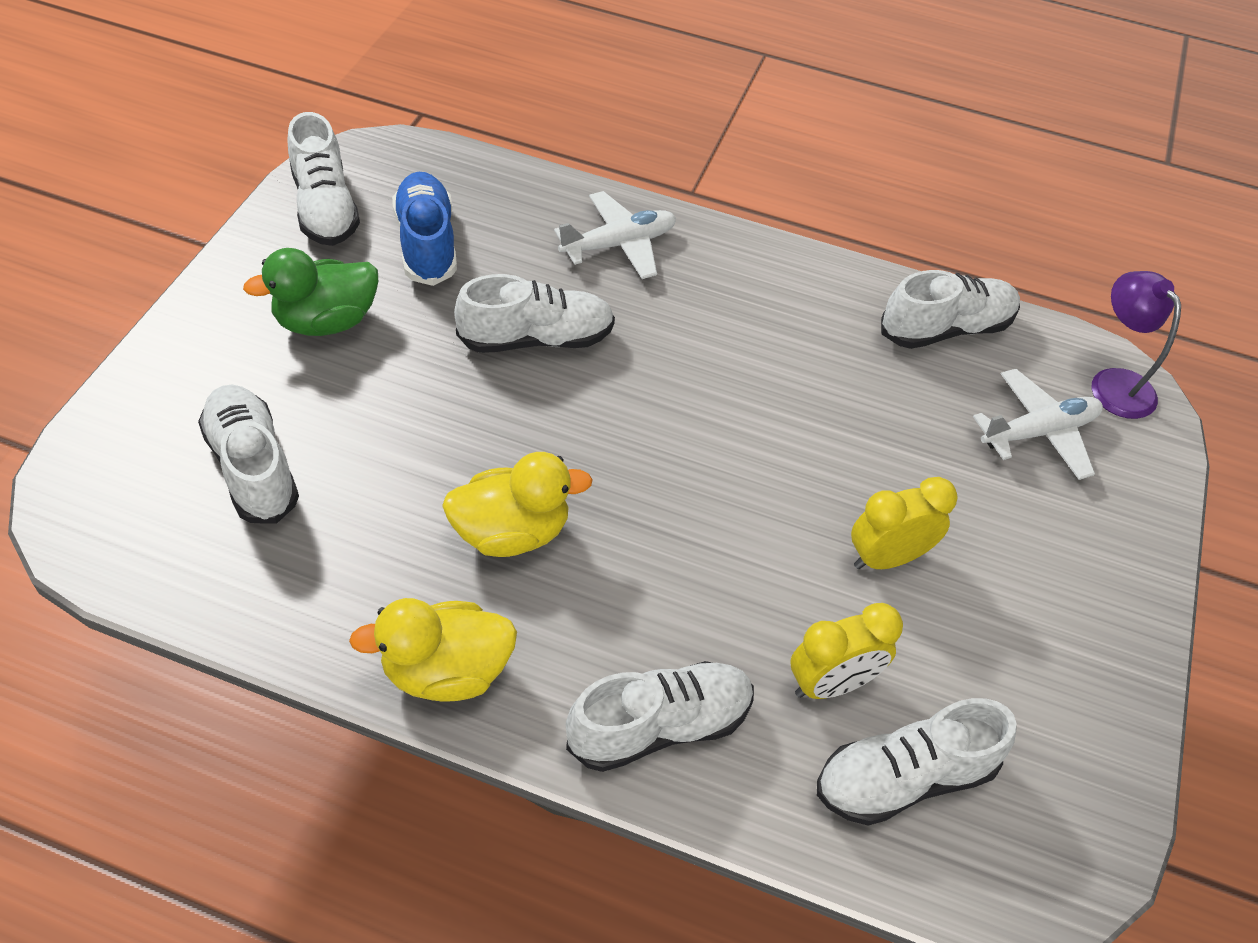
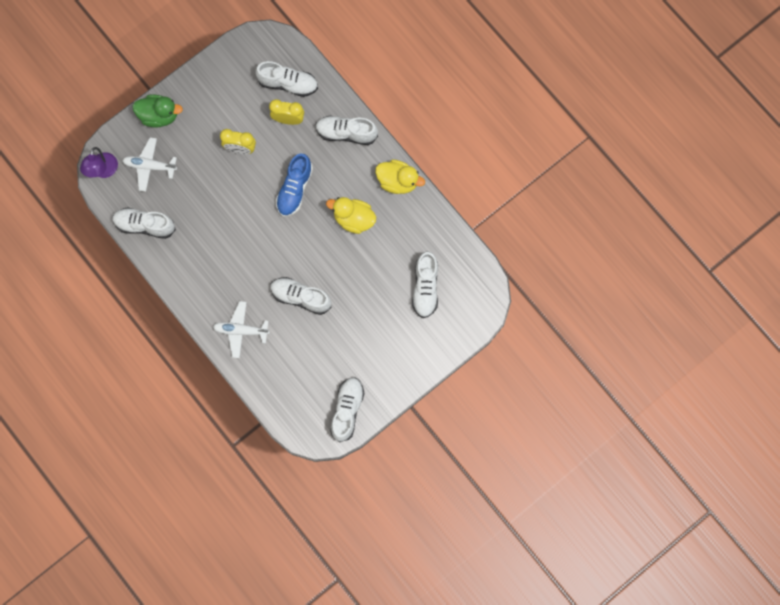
camera: 145 degrees left, 25 degrees up
green duck [243,248,378,336] -> green duck moved to [132,94,183,128]
blue shoe [392,172,457,286] -> blue shoe moved to [276,154,313,216]

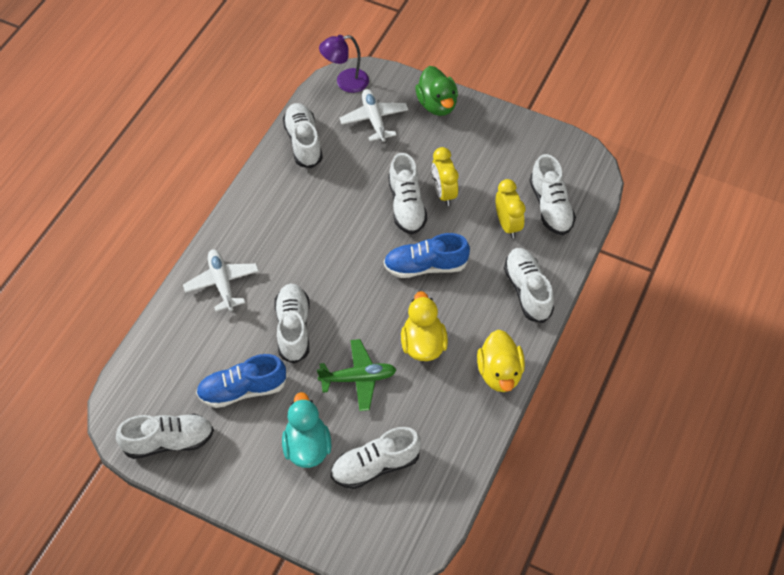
camera: 65 degrees right, 20 degrees down
none -> blue shoe [196,354,287,408]
none -> turquoise duck [282,392,332,468]
none -> green plane [317,339,397,411]
none -> white shoe [388,153,427,235]

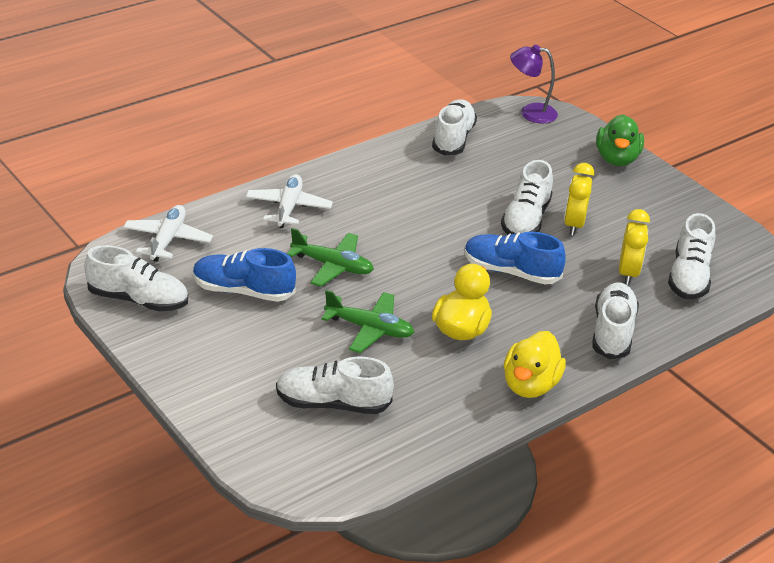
camera: 25 degrees right, 20 degrees down
white shoe [274,283,310,364] -> green plane [287,228,374,287]
turquoise duck [282,392,332,468] -> none
white plane [340,89,408,142] -> white plane moved to [123,205,213,262]

